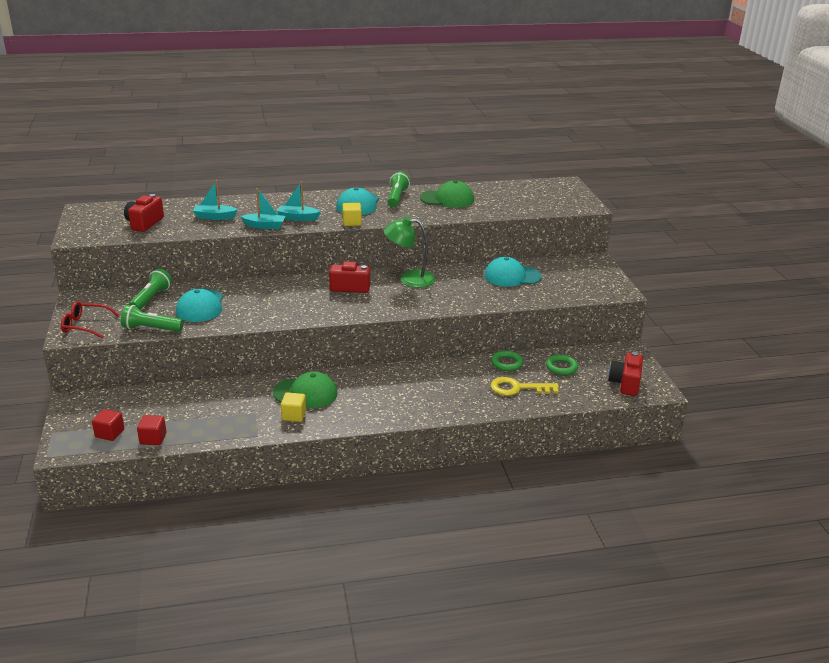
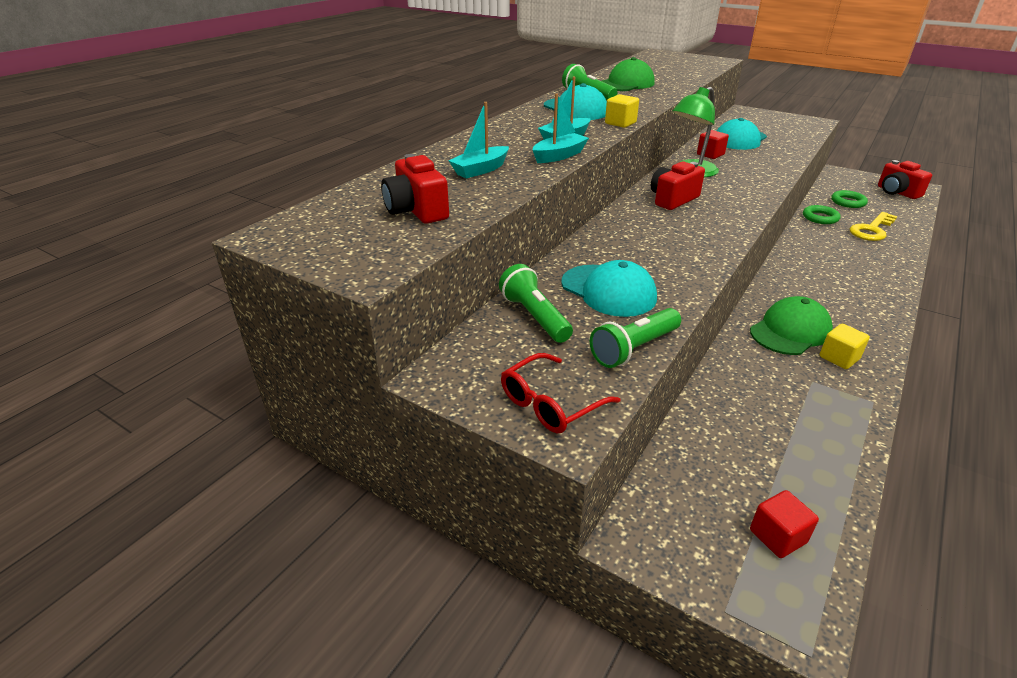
camera: 45 degrees left, 5 degrees up
red cube [137,415,166,445] -> red cube moved to [697,130,729,159]

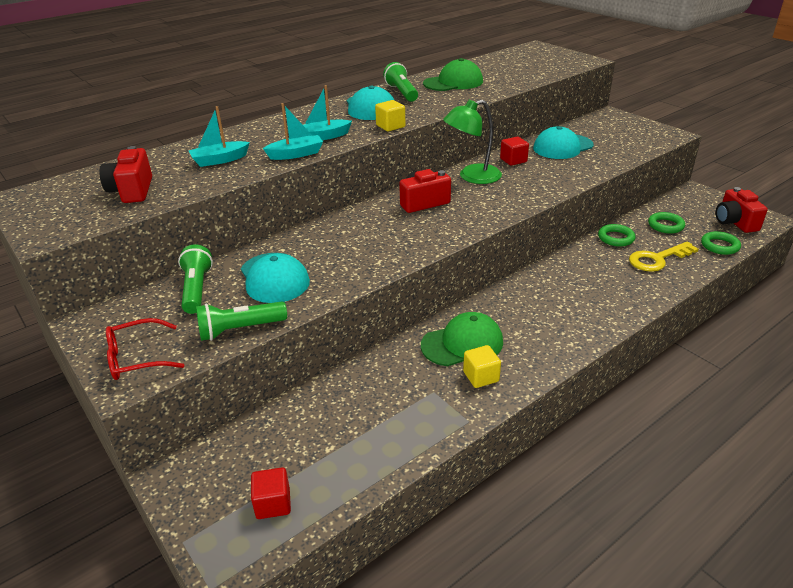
camera: 20 degrees right, 0 degrees up
none -> green ring [701,231,741,255]

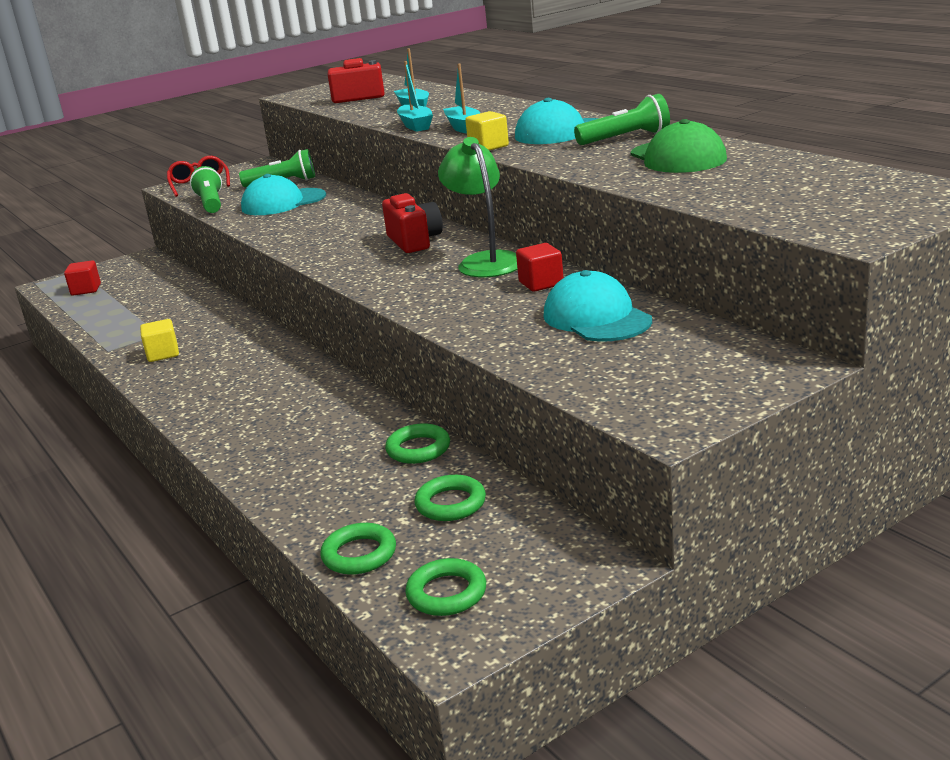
camera: 95 degrees right, 10 degrees down
green cap [421,312,503,366] -> none
yellow key [629,242,699,272] -> none
red camera [716,187,768,233] -> green ring [405,558,486,616]

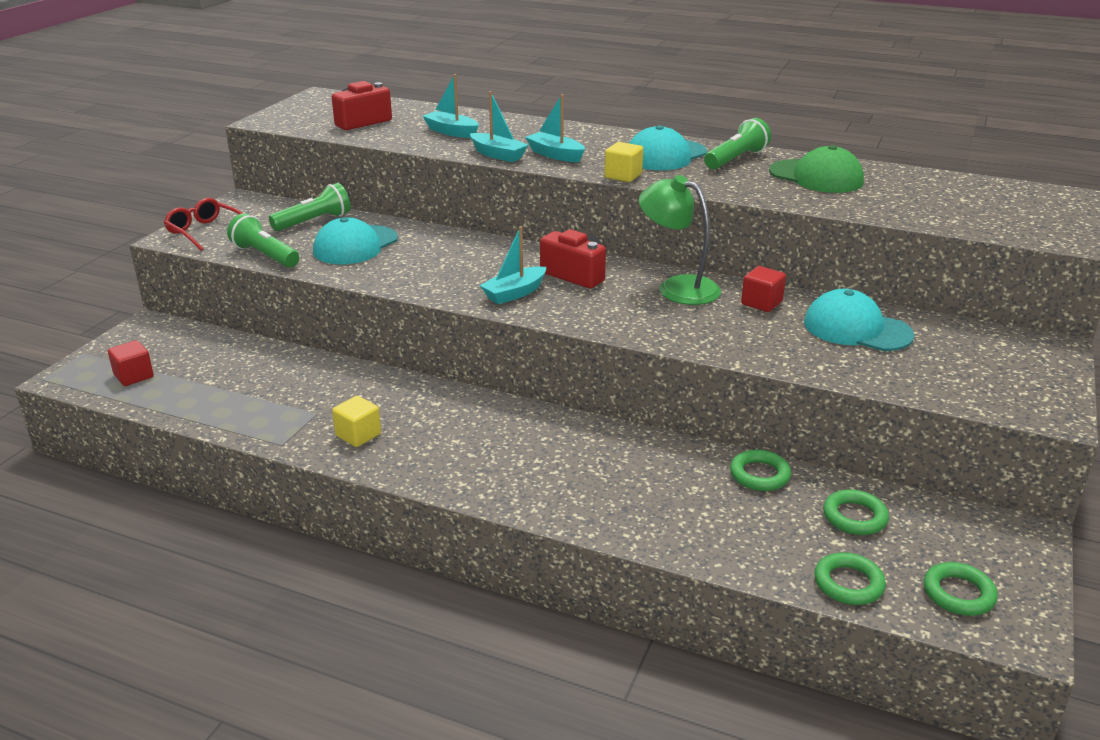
camera: 35 degrees left, 5 degrees up
none -> turquoise boat [480,226,546,304]

